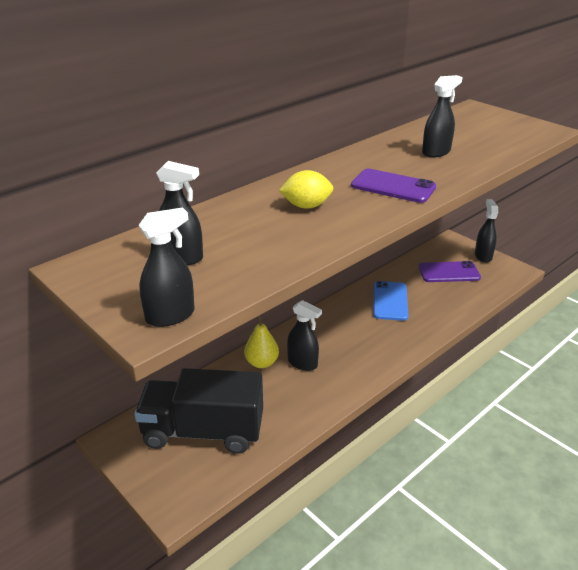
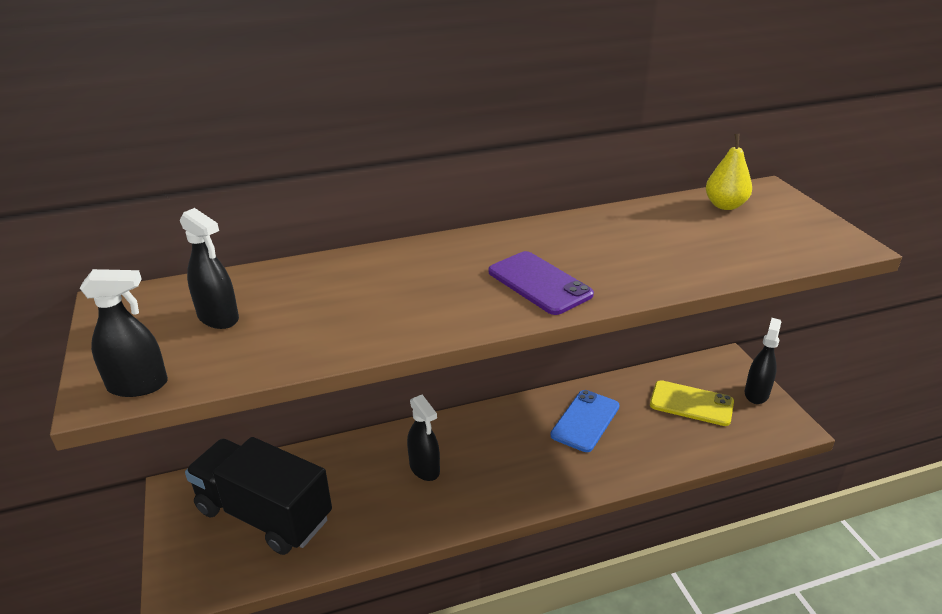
camera: 25 degrees right, 0 degrees up
yellow pear [244,315,279,368] -> yellow pear moved to [706,134,752,210]
yellow lemon [279,170,333,209] -> none
purple phone [419,261,481,282] -> yellow phone [650,380,734,426]
black spray bottle [422,75,462,157] -> none

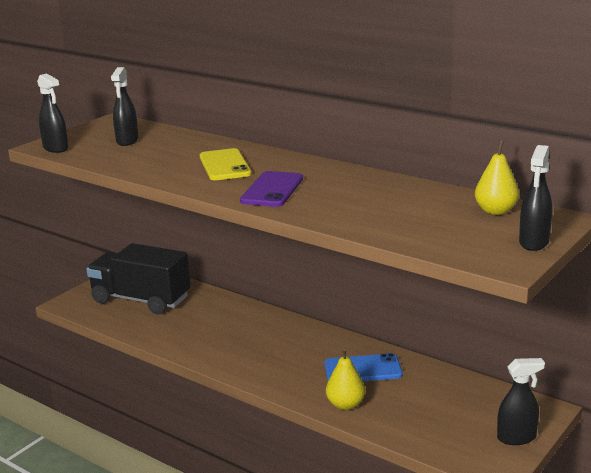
camera: 55 degrees right, 10 degrees down
black truck [185,437,332,555] -> black truck turned 60 degrees counterclockwise [86,243,191,314]
black spray bottle [407,395,440,481] -> black spray bottle moved to [519,145,552,251]
yellow phone [650,380,734,426] -> yellow phone moved to [200,148,251,180]
none -> yellow pear [326,348,365,410]

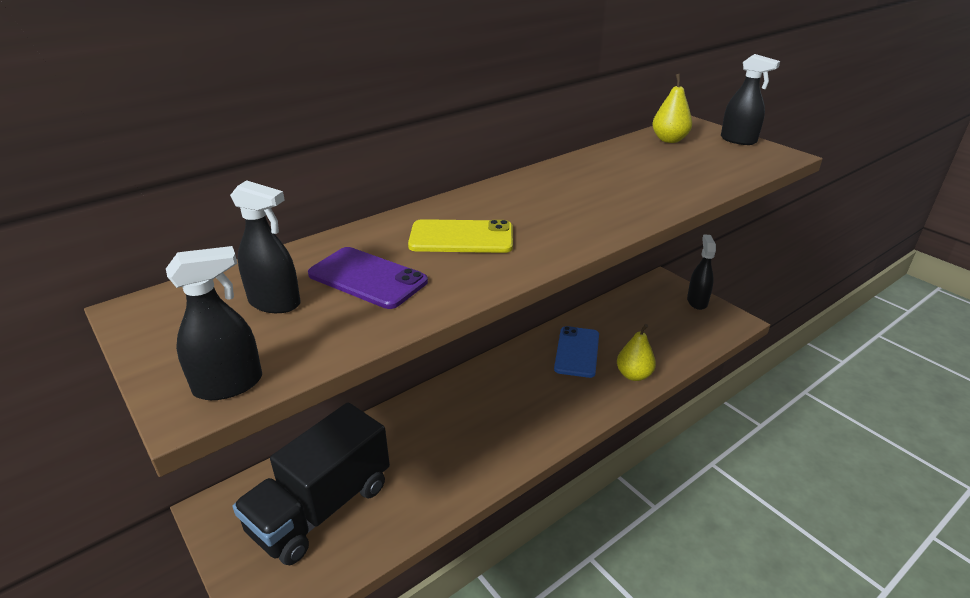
camera: 75 degrees left, 10 degrees up
purple phone [240,171,303,207] -> purple phone moved to [308,247,428,309]

